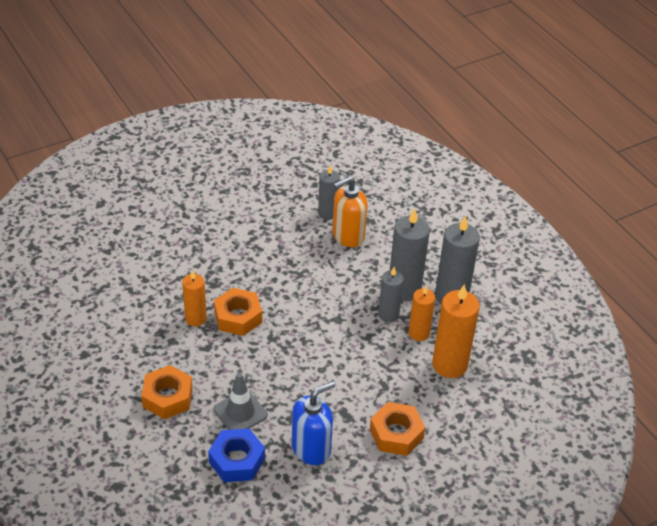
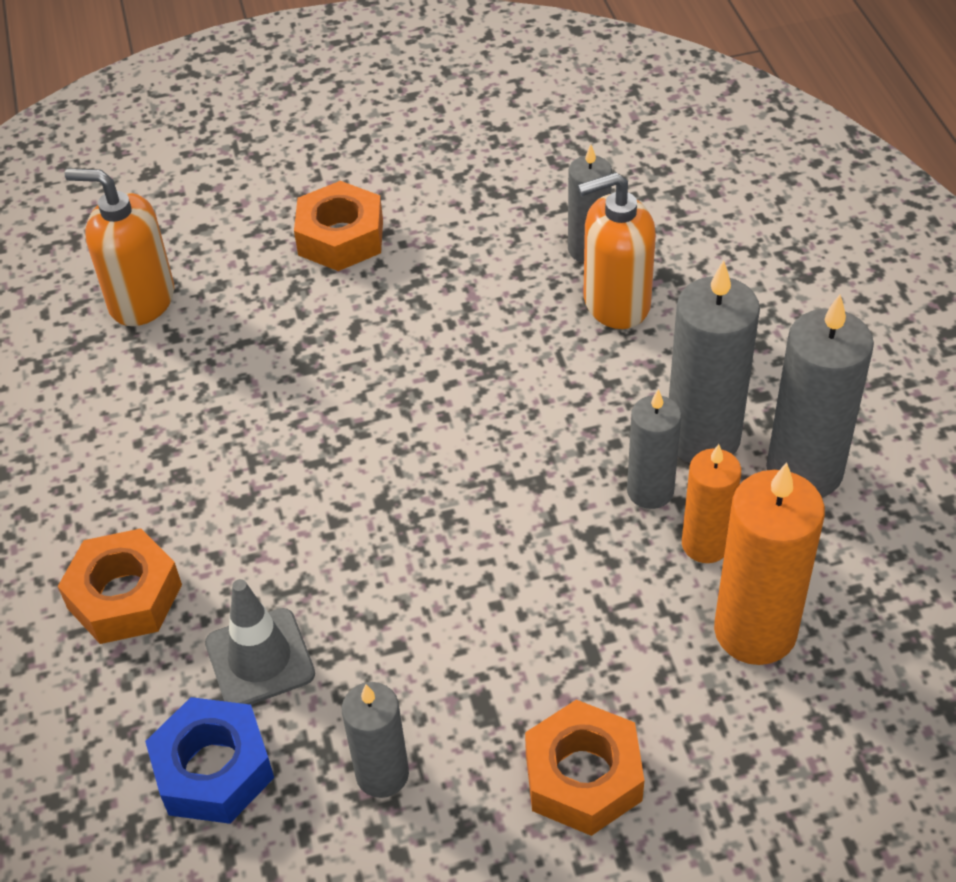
camera: 20 degrees right, 5 degrees up
orange candle [182,270,207,326] -> none
orange nut [214,288,262,336] -> orange nut moved to [294,181,383,271]
blue soap dispenser [292,381,335,465] -> grey candle [342,682,409,798]
none -> orange soap dispenser [65,168,174,326]

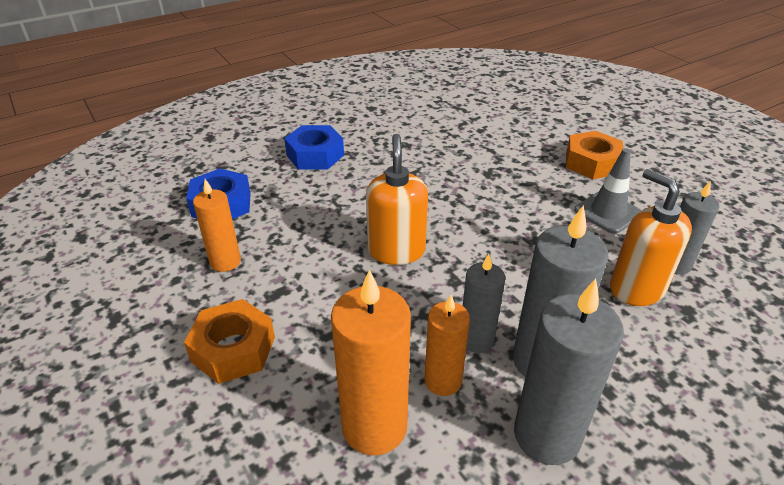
camera: 70 degrees right, 10 degrees down
orange nut [58,528,182,644] -> blue nut [284,125,344,170]
orange soap dispenser [65,168,174,326] -> orange soap dispenser moved to [366,134,428,265]
grey traffic cone [205,579,315,705] -> grey traffic cone moved to [574,148,642,234]
grey candle [342,682,409,798] -> orange candle [193,179,241,272]

